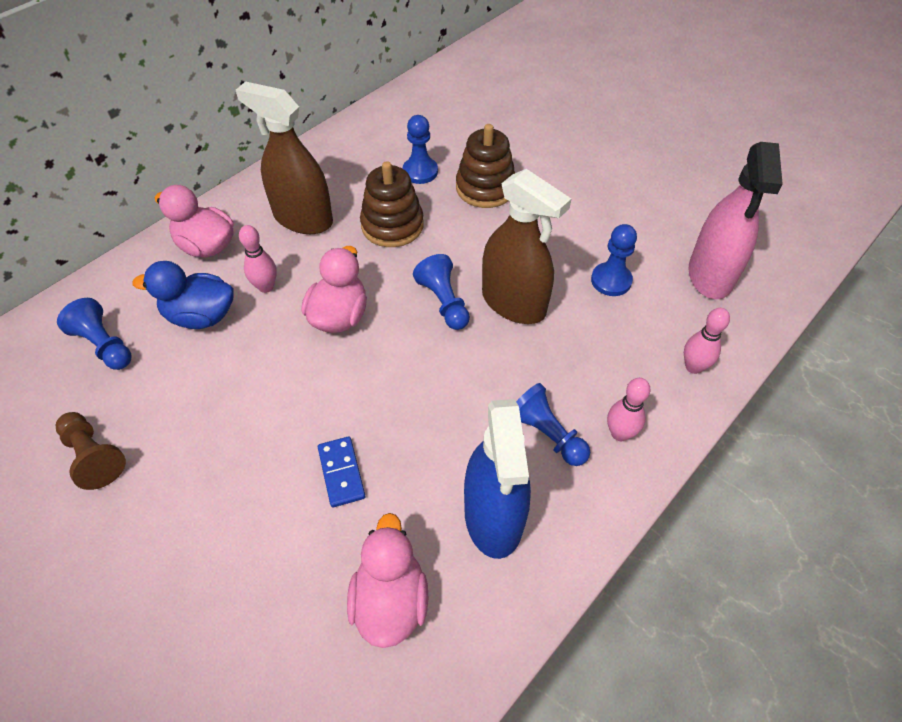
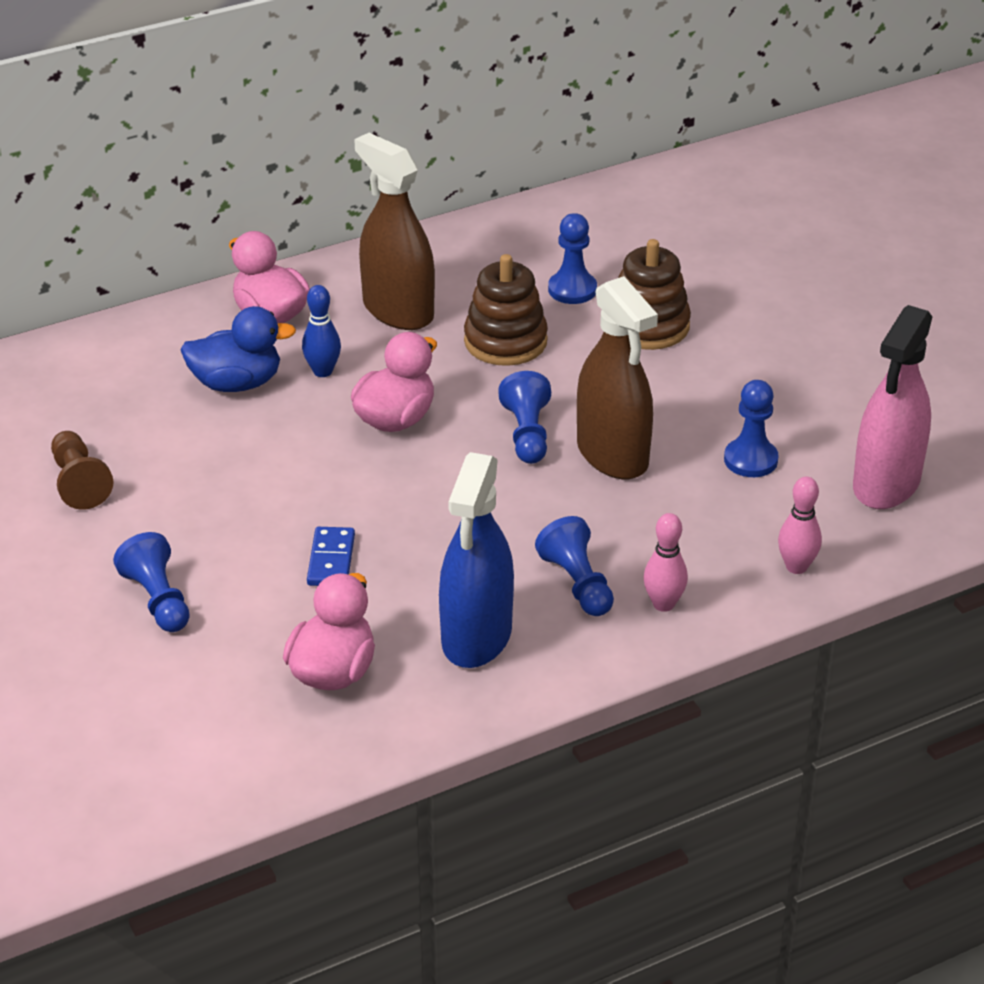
camera: 20 degrees right, 15 degrees down
blue pawn [57,298,132,370] -> blue pawn moved to [113,532,190,632]
blue duck [133,261,234,329] -> blue duck turned 150 degrees clockwise [180,306,296,392]
pink bowling pin [239,225,277,293] -> blue bowling pin [302,285,341,377]

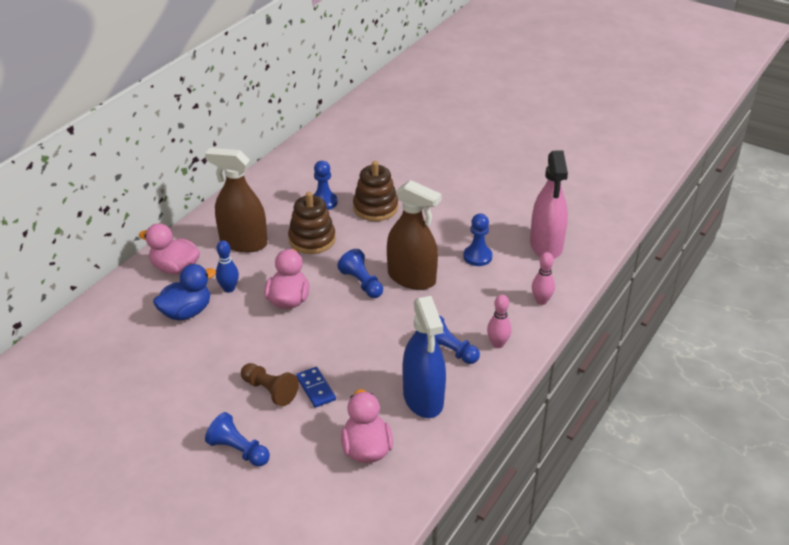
camera: 30 degrees left, 0 degrees up
brown pawn [51,431,114,510] -> brown pawn moved to [241,363,299,406]

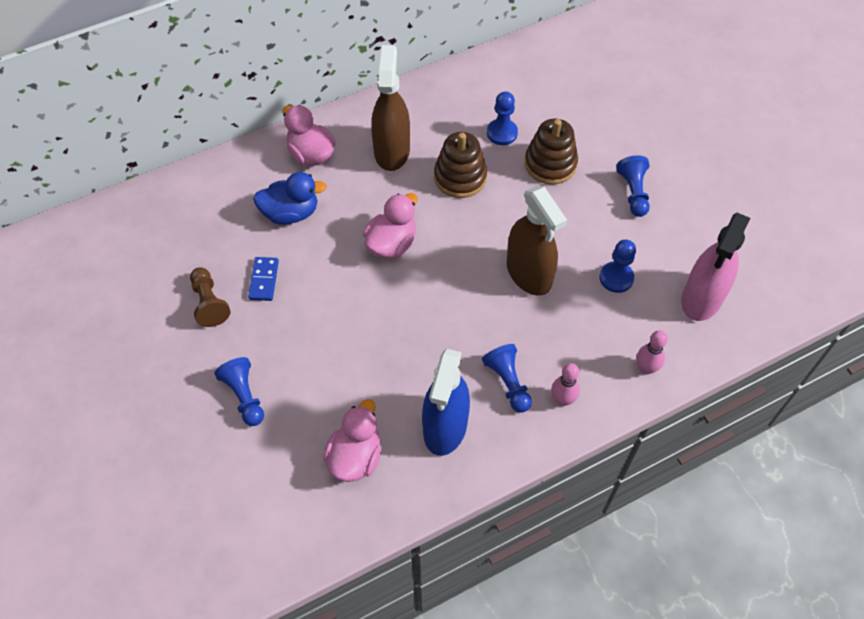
camera: 30 degrees right, 20 degrees up
brown spray bottle [205,148,267,252] -> brown spray bottle turned 45 degrees clockwise [371,45,410,171]
blue bowling pin [216,240,239,293] -> none
brown pawn [241,363,299,406] -> brown pawn moved to [190,267,230,327]
blue domino [296,367,336,408] -> blue domino moved to [248,257,279,301]
blue pawn [337,249,383,298] -> blue pawn moved to [616,155,650,217]

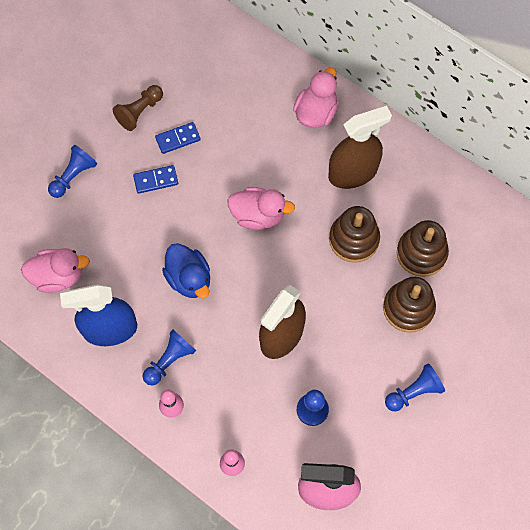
camera: 65 degrees right, 10 degrees up
blue duck [253,172,327,225] -> blue duck moved to [162,243,210,299]
blue pawn [487,92,518,145] -> brown stacking toy [397,220,449,277]
none -> blue domino [133,165,178,194]

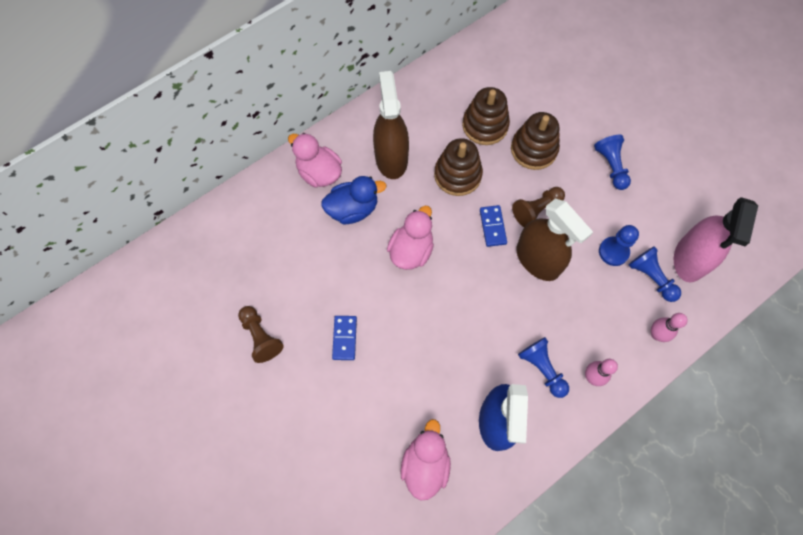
camera: 75 degrees left, 0 degrees up
blue pawn [48,145,97,198] -> blue pawn moved to [628,246,681,302]
blue domino [155,122,201,154] -> blue domino moved to [480,205,507,247]
blue duck [162,243,210,299] -> blue duck moved to [321,176,387,224]
none -> brown pawn [512,187,565,227]

